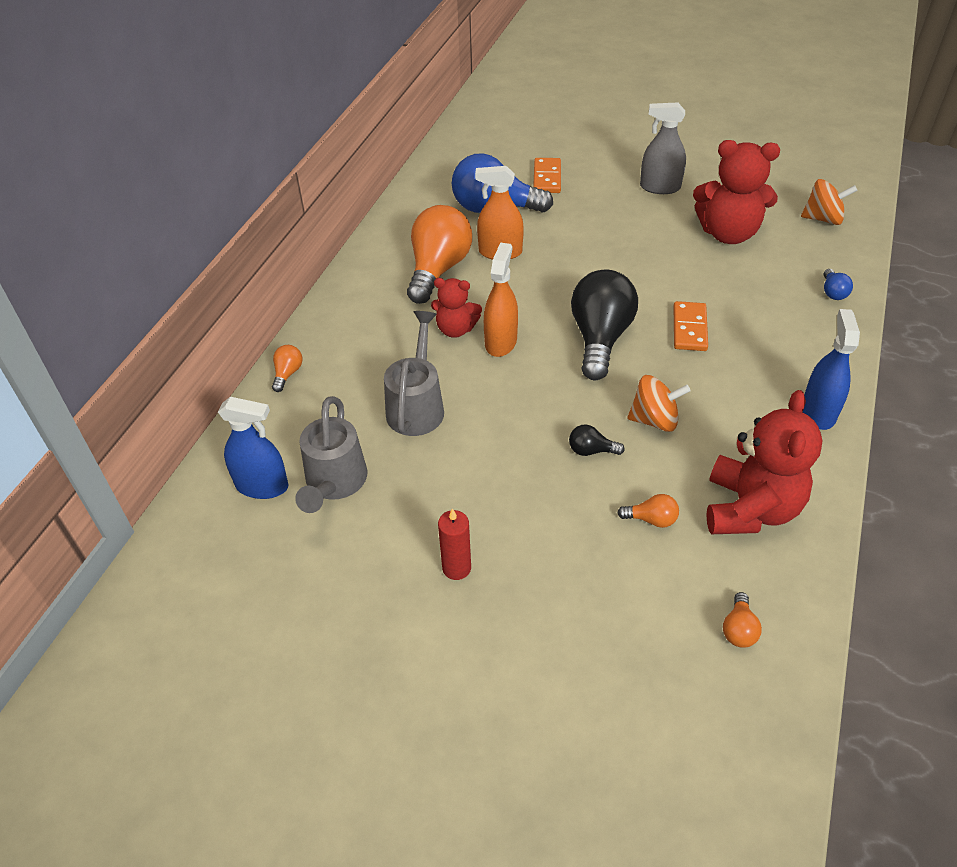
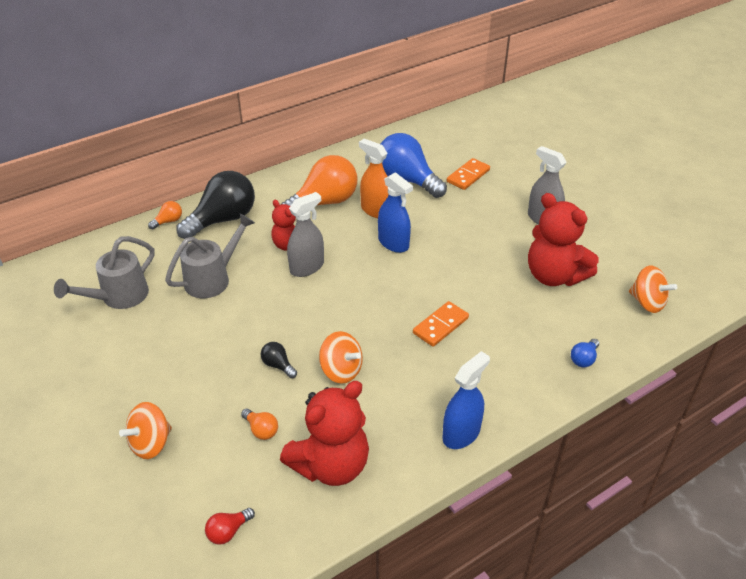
camera: 35 degrees right, 5 degrees down
blue spray bottle [218,397,289,499] -> blue spray bottle moved to [378,172,413,253]
red candle [438,509,471,580] -> none
orange spray bottle [484,243,518,357] -> grey spray bottle [287,192,324,277]
black light bulb [571,269,638,380] -> black light bulb moved to [177,171,255,239]
orange light bulb [723,592,762,648] -> red light bulb [205,508,255,545]
none -> orange spinning top [119,402,172,459]

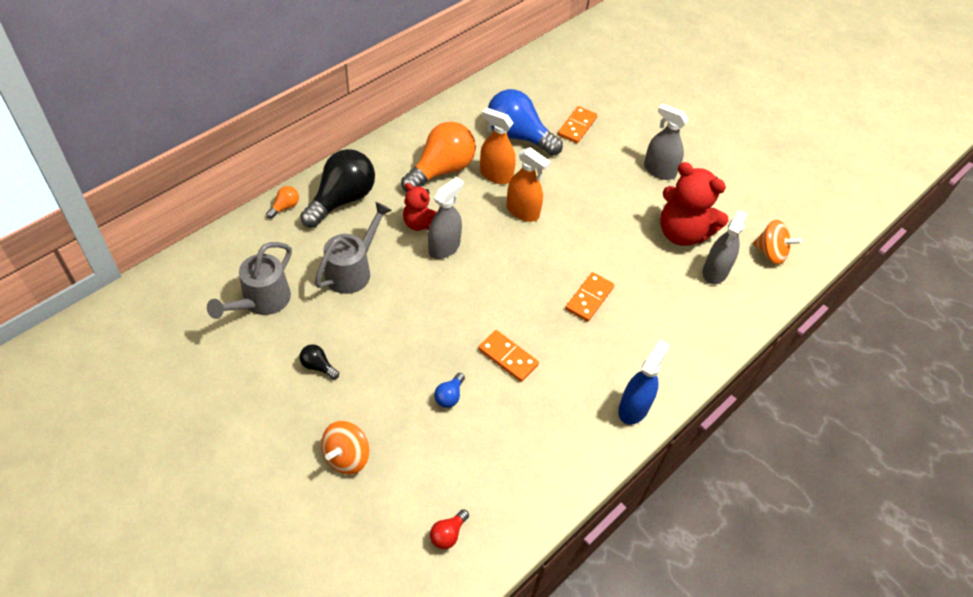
camera: 15 degrees left, 10 degrees up
orange light bulb [241,409,278,440] -> none
black light bulb [261,342,297,378] -> black light bulb moved to [300,344,339,379]
red teddy bear [280,381,369,486] -> none
orange spinning top [319,331,363,384] -> orange domino [478,330,539,382]
blue spray bottle [378,172,413,253] -> orange spray bottle [507,147,551,222]
blue light bulb [571,339,599,367] -> blue light bulb moved to [434,373,465,408]
none -> grey spray bottle [703,210,748,284]

